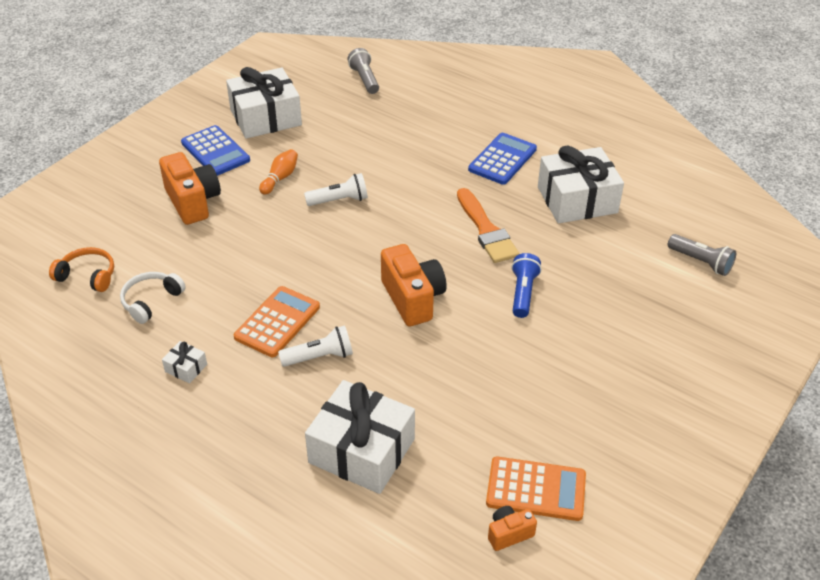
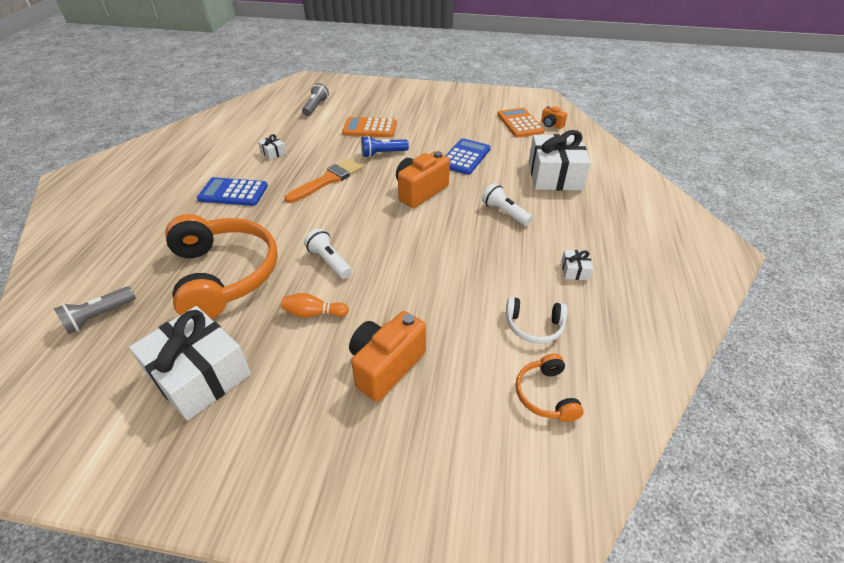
camera: 115 degrees left, 0 degrees up
blue calculator [181,125,250,176] -> blue calculator moved to [445,138,491,175]
orange calculator [234,286,320,357] -> orange calculator moved to [342,117,397,137]
white gift [538,146,624,224] -> white gift [258,134,286,160], size x0.41
none -> orange headphones [165,214,278,319]

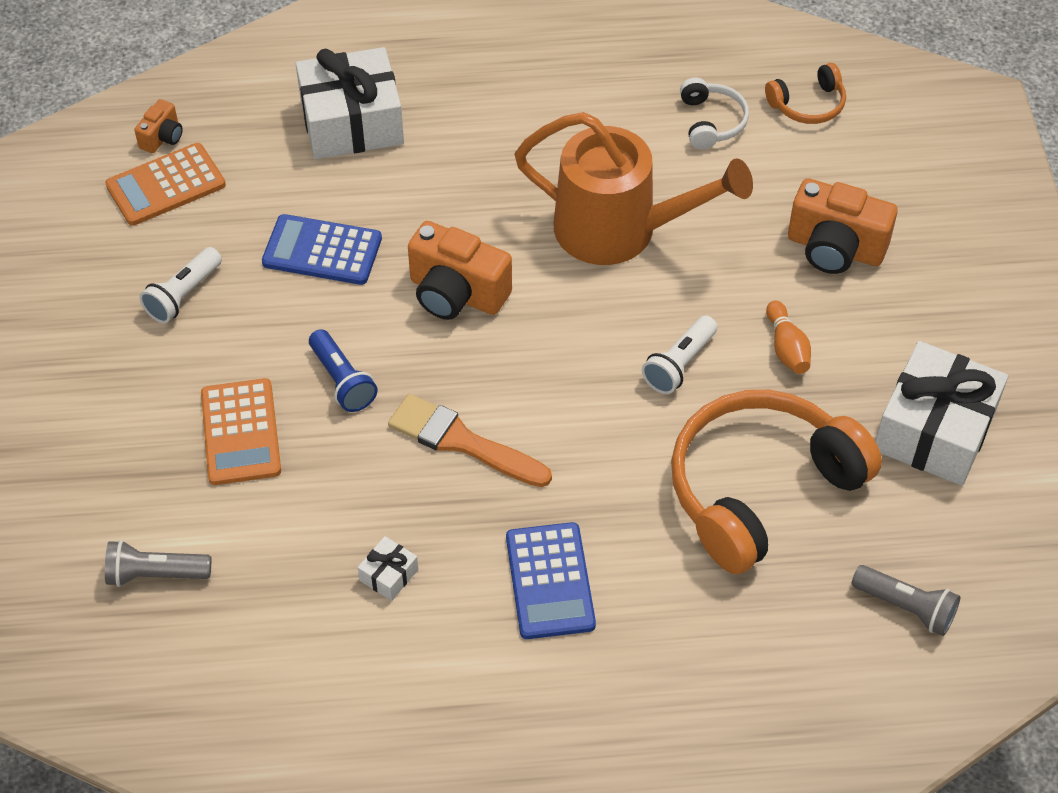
camera: 105 degrees left, 10 degrees up
white flashlight [482,183,533,226] -> white flashlight moved to [139,247,222,323]
white gift [561,250,593,280] -> none
none -> orange watering can [514,112,753,265]

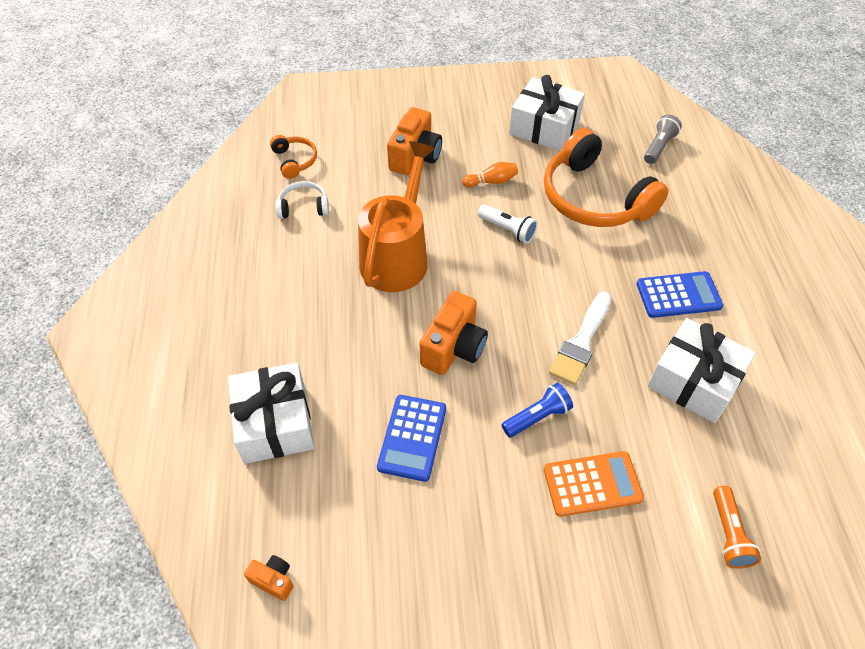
camera: 90 degrees left, 0 degrees up
orange calculator [105,143,226,226] -> none
grey flashlight [105,540,211,587] -> orange flashlight [713,486,761,569]
white flashlight [139,247,222,323] -> none
white gift [358,536,418,601] -> white gift [648,318,756,423], size x2.42
orange brush [388,394,552,487] -> white brush [549,292,611,385]

